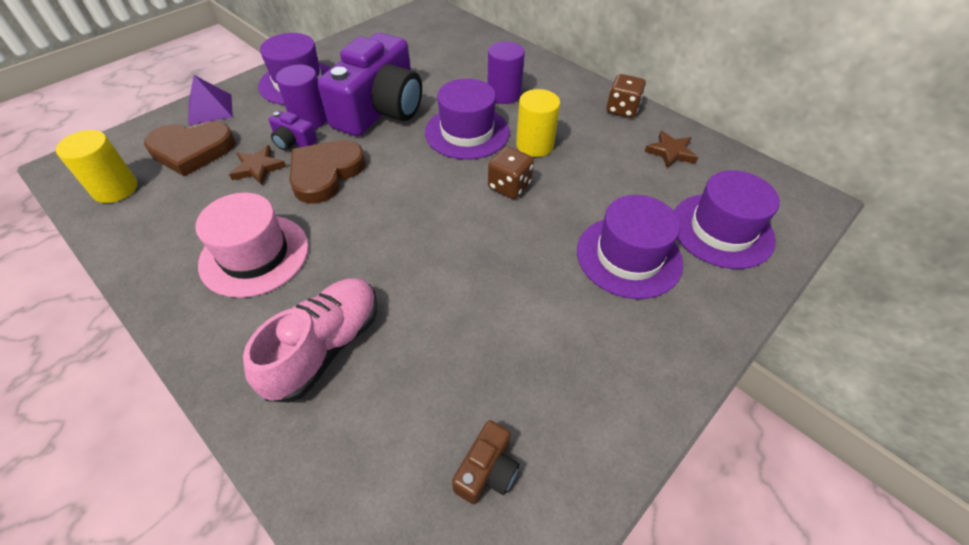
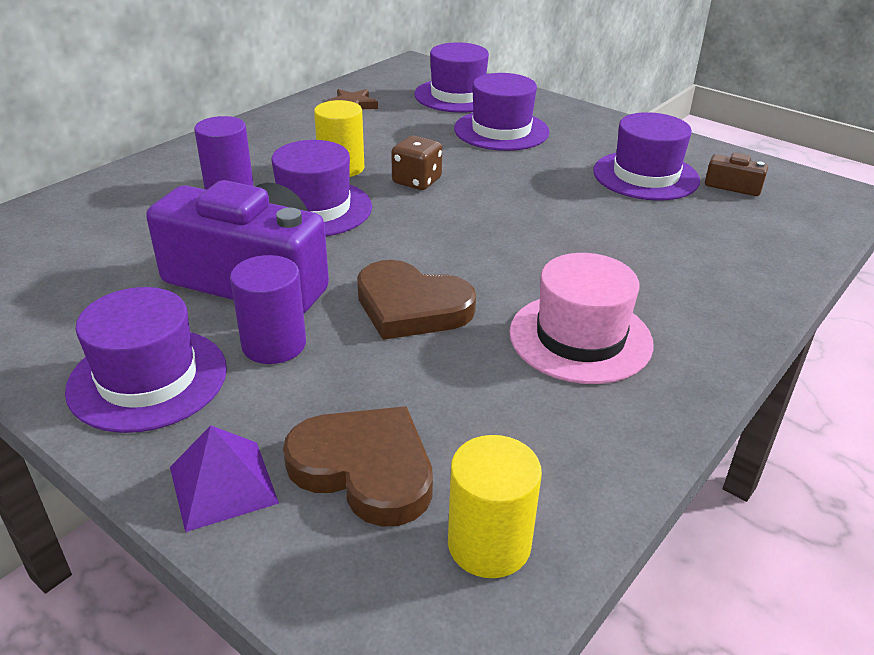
camera: 95 degrees left, 15 degrees down
brown heart [144,121,235,176] -> brown heart turned 45 degrees counterclockwise [283,406,433,527]
brown star [229,145,286,185] -> none
pink shoe [243,278,378,403] -> none
purple camera [269,111,317,150] -> none
brown dice [606,74,646,118] -> none
none -> purple hat [593,112,700,201]

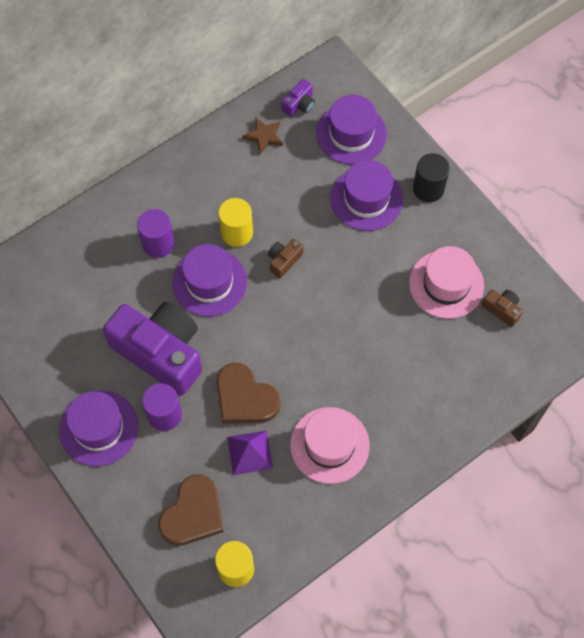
camera: 15 degrees right, 30 degrees up
purple pyramid [170,426,279,532] -> purple pyramid moved to [227,431,273,475]
brown heart [283,406,433,527] -> brown heart turned 75 degrees clockwise [158,474,224,546]
brown dice [391,136,442,190] -> brown camera [268,239,303,278]
purple hat [593,112,700,201] -> pink hat [409,246,484,319]
none -> purple camera [282,79,315,117]
none -> black cylinder [413,153,450,202]

